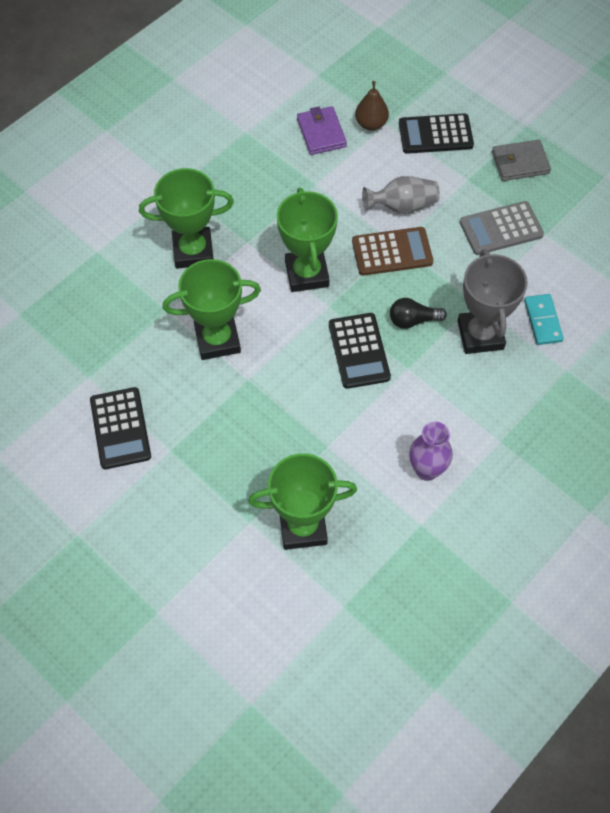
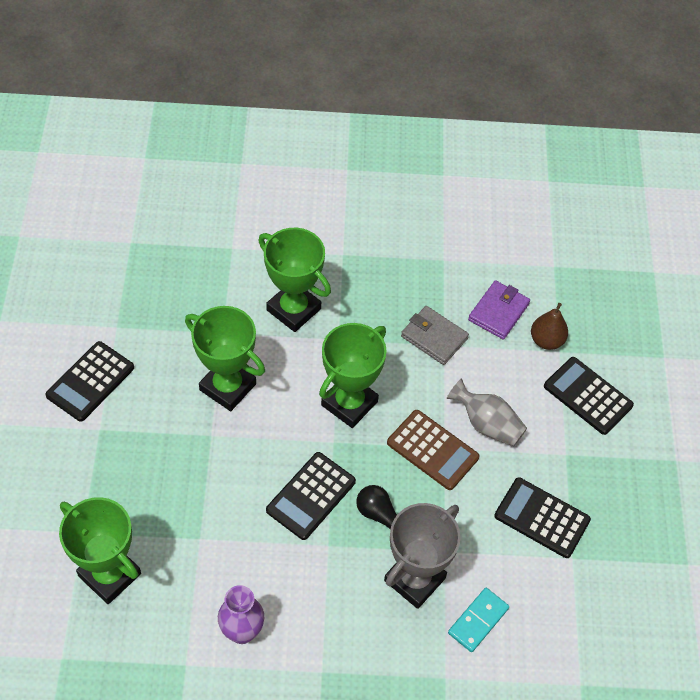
camera: 45 degrees right, 5 degrees down
grey calculator [460,201,544,255] -> black calculator [494,477,591,558]
grey wallet [492,140,551,181] -> grey wallet moved to [401,306,469,365]

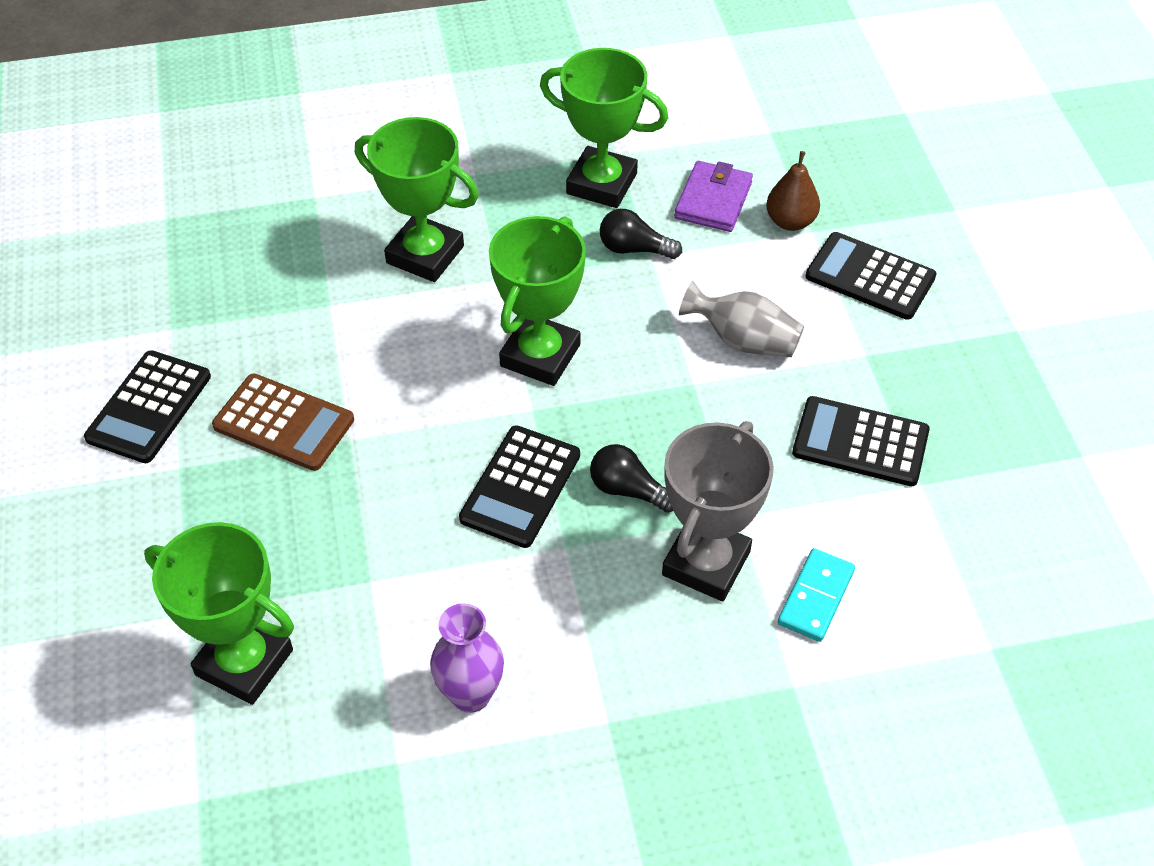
camera: 10 degrees left, 5 degrees down
green trophy [185,306,265,411] -> green trophy moved to [540,48,668,208]
brown calculator [387,410,479,490] -> brown calculator moved to [212,373,354,471]
grey wallet [401,306,469,365] -> black light bulb [600,209,682,259]

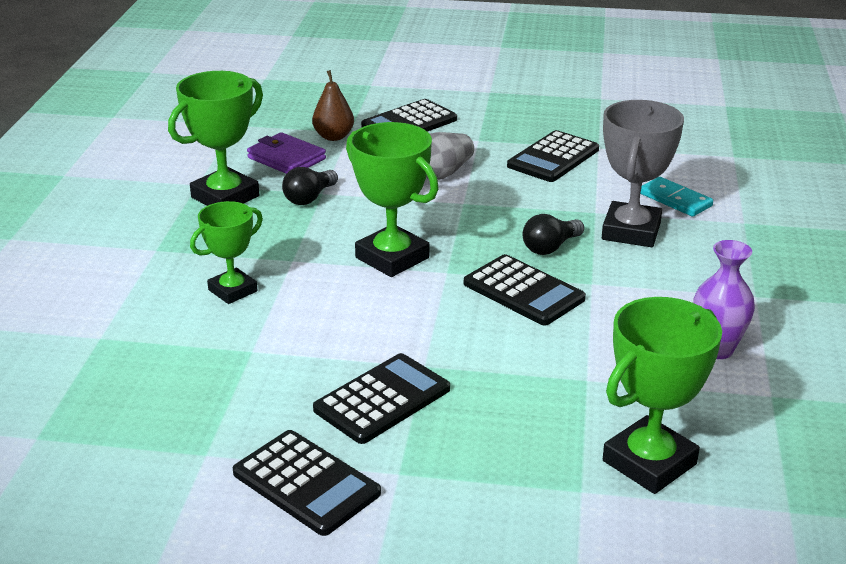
camera: 70 degrees left, 20 degrees down
brown calculator [212,373,354,471] -> black calculator [313,353,450,444]
green trophy [355,117,479,282] -> green trophy [190,201,263,304], size x0.64
grey trophy [662,421,774,601] -> grey trophy turned 60 degrees clockwise [602,100,684,247]

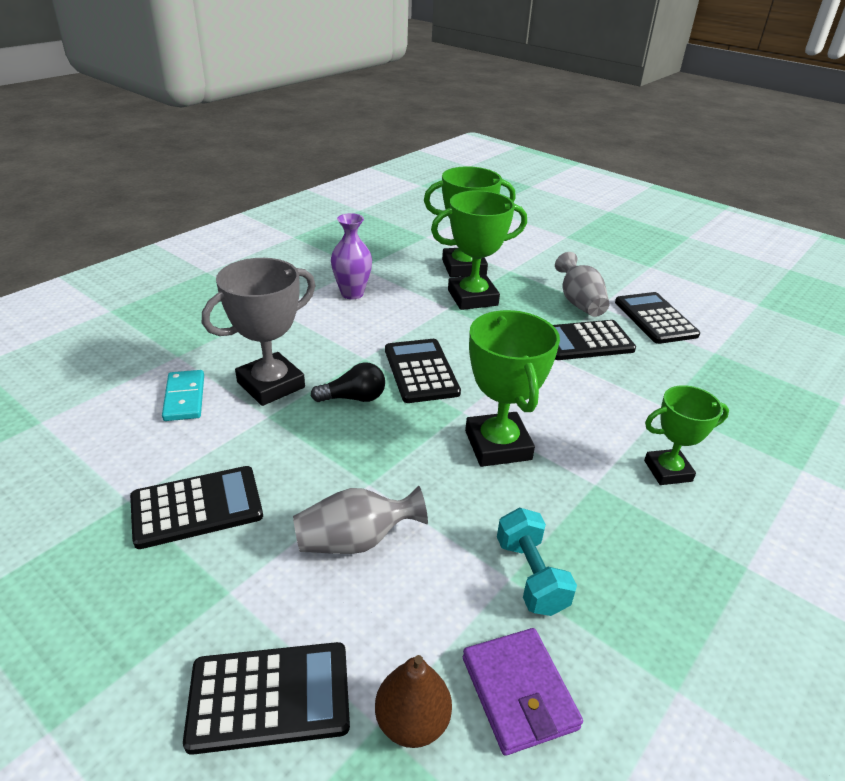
camera: 150 degrees left, 5 degrees up
green trophy [168,71,263,206] -> green trophy moved to [431,190,527,310]
black light bulb [282,167,338,205] -> turquoise dumbbell [497,507,577,616]
none -> grey vase [555,252,610,317]

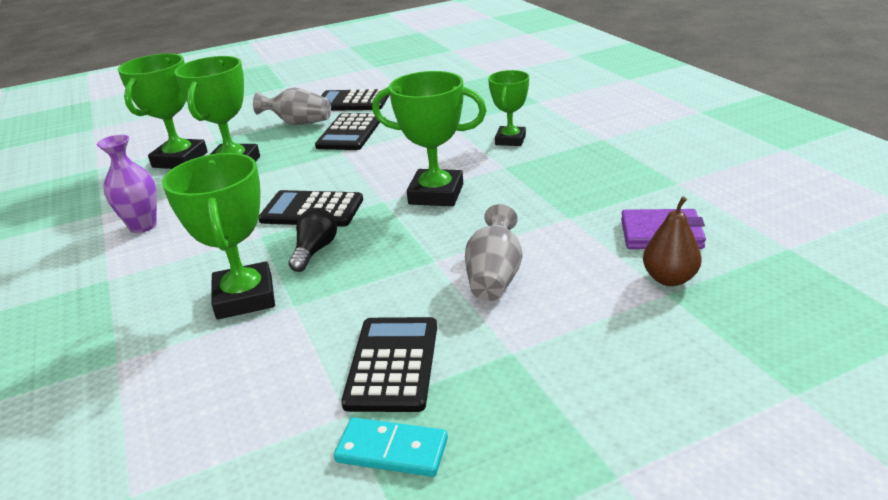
camera: 60 degrees left, 5 degrees down
turquoise domino [162,370,204,421] -> turquoise domino moved to [334,417,448,477]
black calculator [183,642,350,755] -> none
grey trophy [202,258,315,406] -> green trophy [162,153,275,319]
turquoise dumbbell [497,507,577,616] -> none

